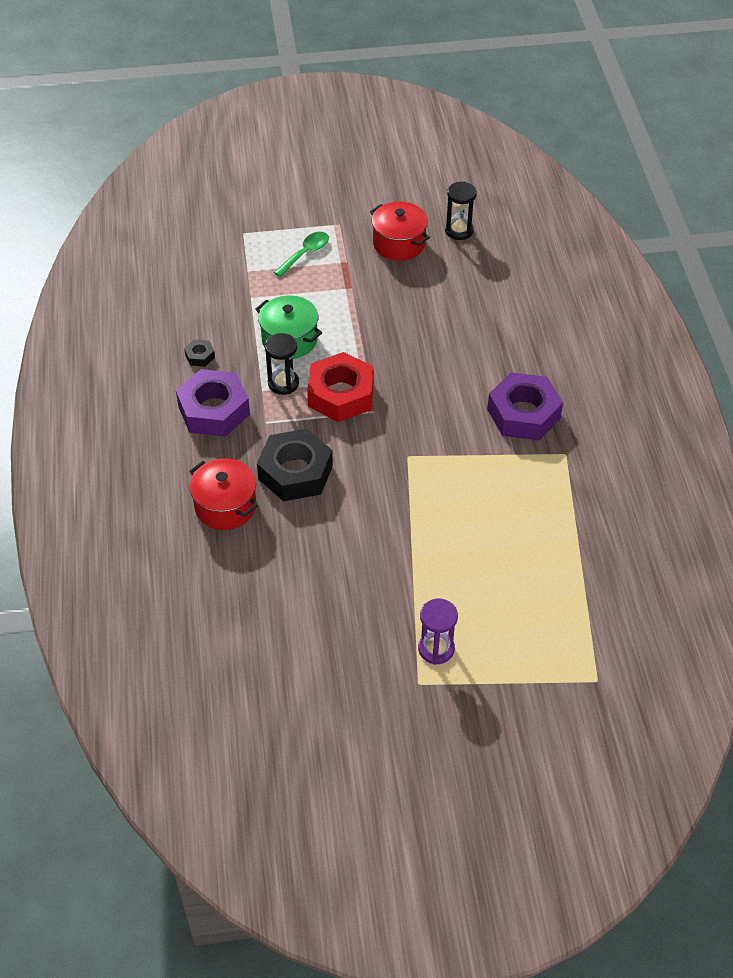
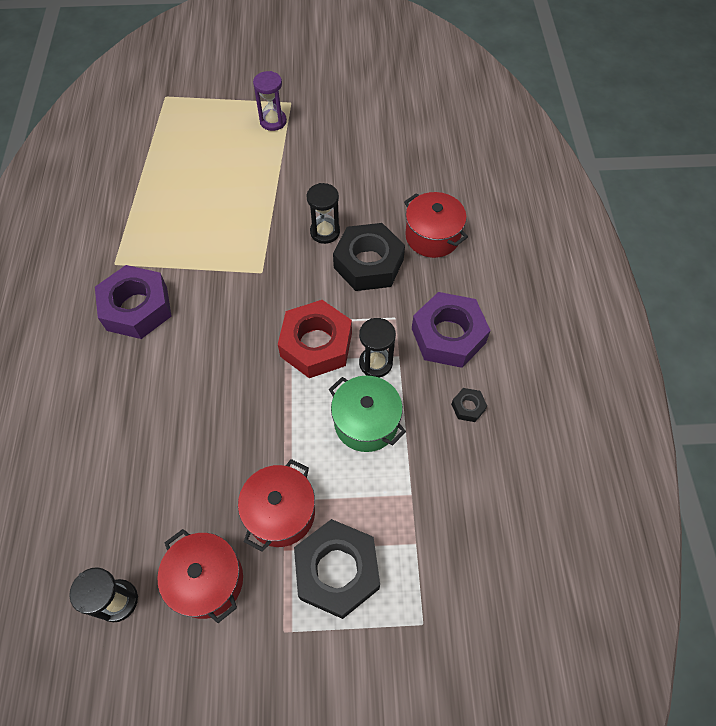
camera: 175 degrees left, 10 degrees up
green spoon [274,232,329,277] -> black nut [294,519,380,619]
none -> red pot [238,459,315,552]
none -> black hourglass [307,183,340,244]

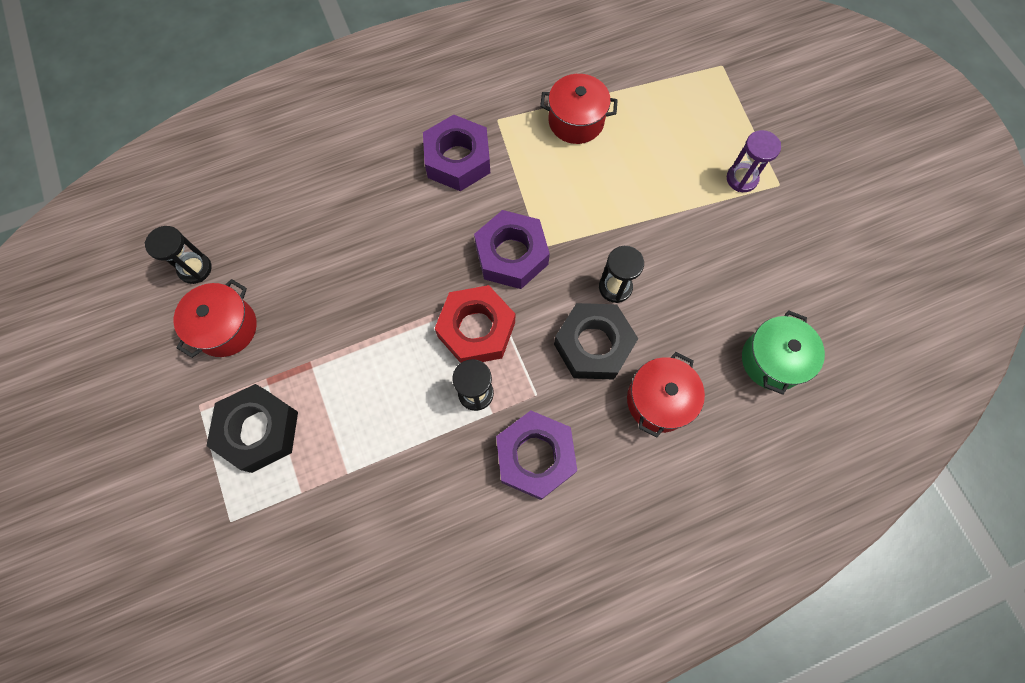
camera: 70 degrees right, 10 degrees up
red pot [238,459,315,552] -> red pot moved to [540,74,618,144]
green pot [329,376,406,452] -> green pot moved to [742,310,825,395]
black nut [451,388,487,422] -> none
none -> purple nut [474,210,550,289]

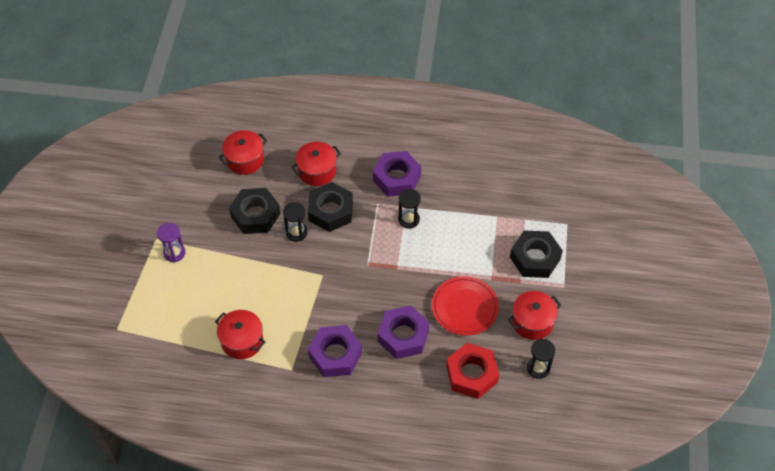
camera: 150 degrees left, 15 degrees down
red nut [435,285,515,363] -> red nut moved to [446,343,499,399]
purple nut [474,210,550,289] -> purple nut moved to [378,306,430,359]
green pot [742,310,825,395] -> red pot [219,130,267,175]
none -> black nut [229,188,280,234]
none -> red plate [432,276,499,335]

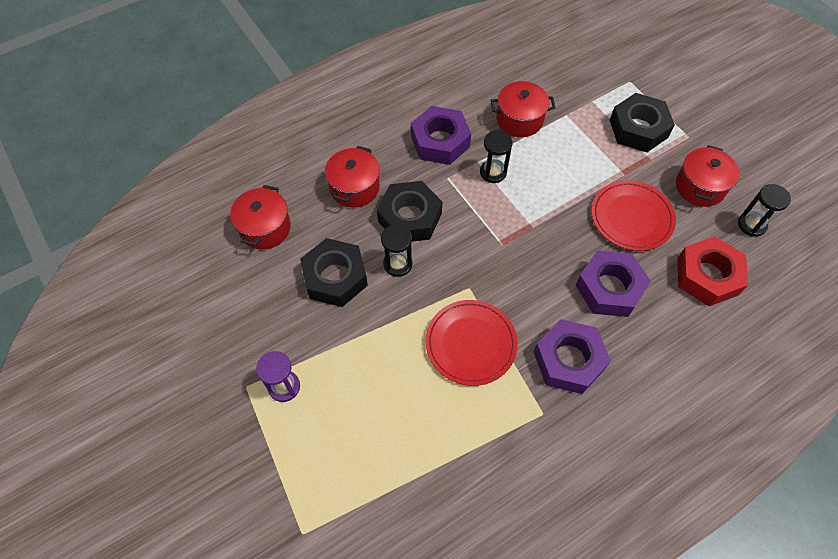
camera: 40 degrees left, 5 degrees up
red pot [215,310,265,359] -> red pot moved to [491,81,555,137]
none -> red plate [425,300,518,386]

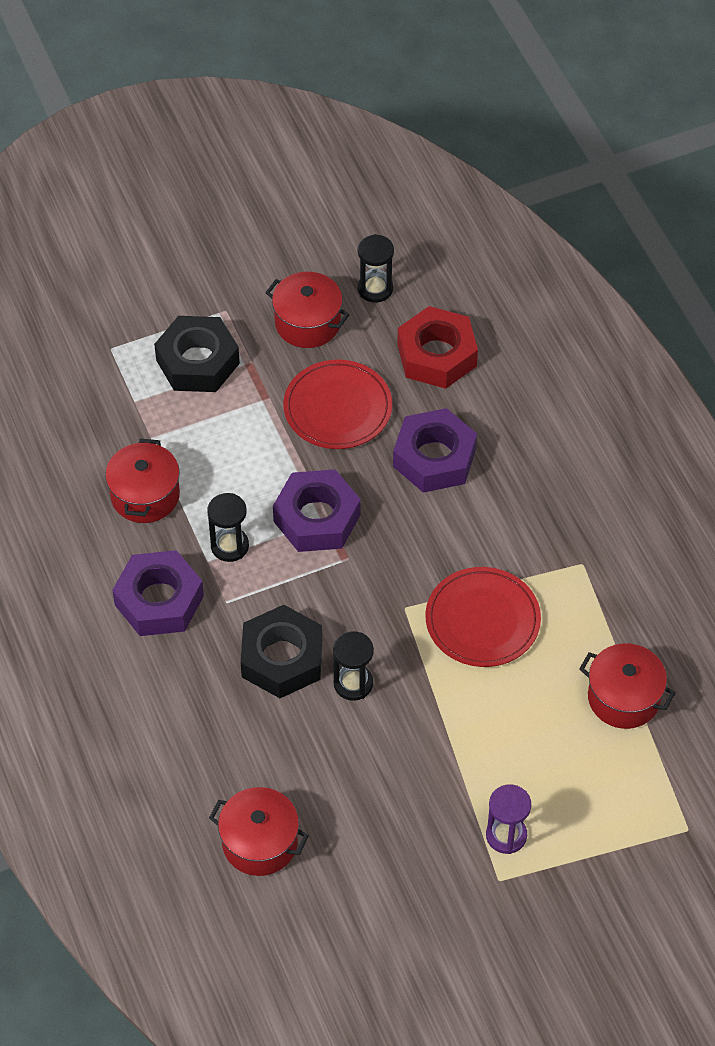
camera: 80 degrees left, 5 degrees down
black nut [300,238,368,307] -> none
red pot [325,146,380,208] -> red pot moved to [579,643,675,729]
purple nut [534,319,611,394] -> purple nut moved to [273,469,361,552]

